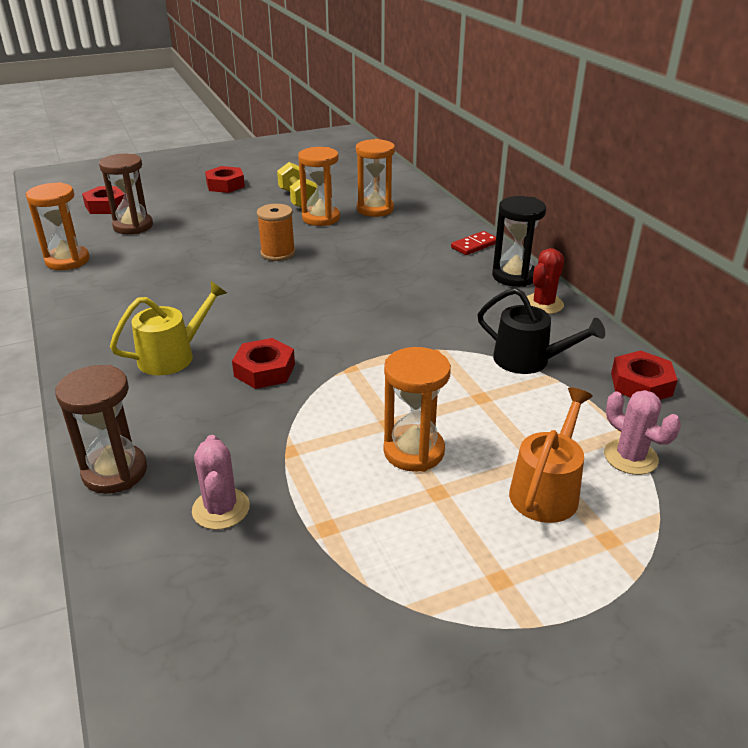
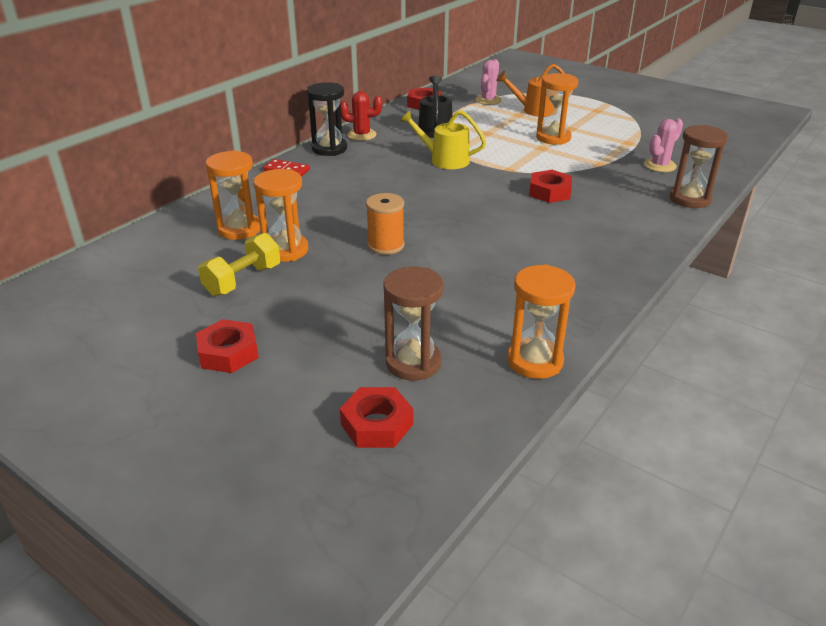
camera: 120 degrees left, 0 degrees up
yellow watering can [110,281,227,375] -> yellow watering can moved to [400,110,486,169]

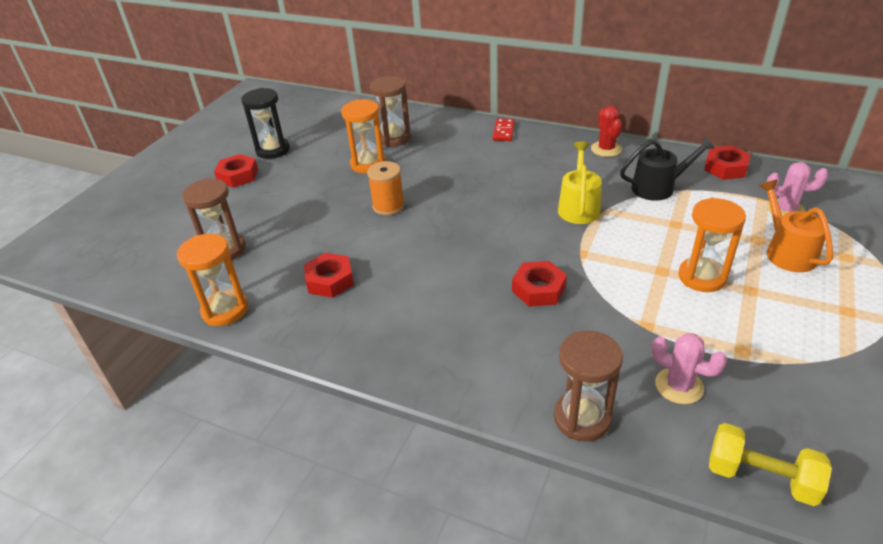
camera: 80 degrees right, 5 degrees up
yellow dumbbell [198,233,280,296] -> yellow dumbbell moved to [709,423,832,506]
orange hourglass [206,150,260,240] -> brown hourglass [370,76,411,147]
black hourglass [307,82,347,156] -> black hourglass moved to [241,88,290,159]
red nut [340,387,413,448] -> red nut moved to [304,253,354,298]

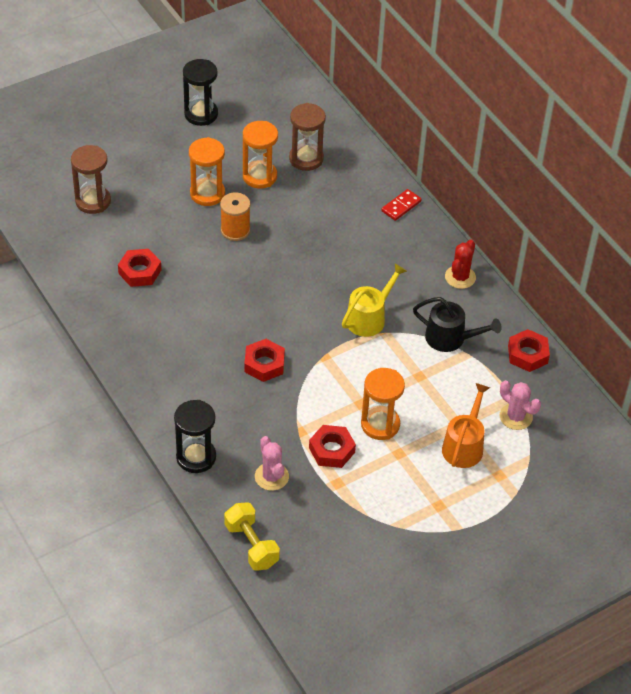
camera: 30 degrees right, 10 degrees up
orange hourglass [177,234,248,326] -> orange hourglass moved to [189,137,225,206]
red nut [214,154,258,188] -> red nut moved to [309,425,356,468]
brown hourglass [554,331,623,442] -> black hourglass [174,400,216,473]

